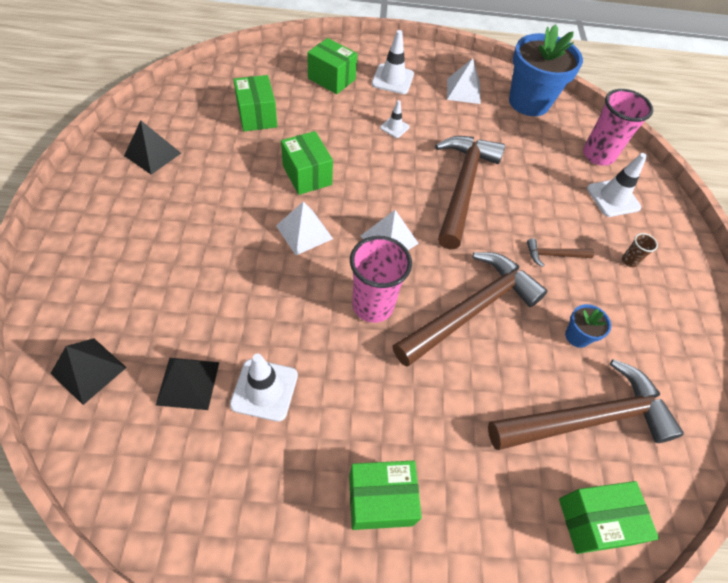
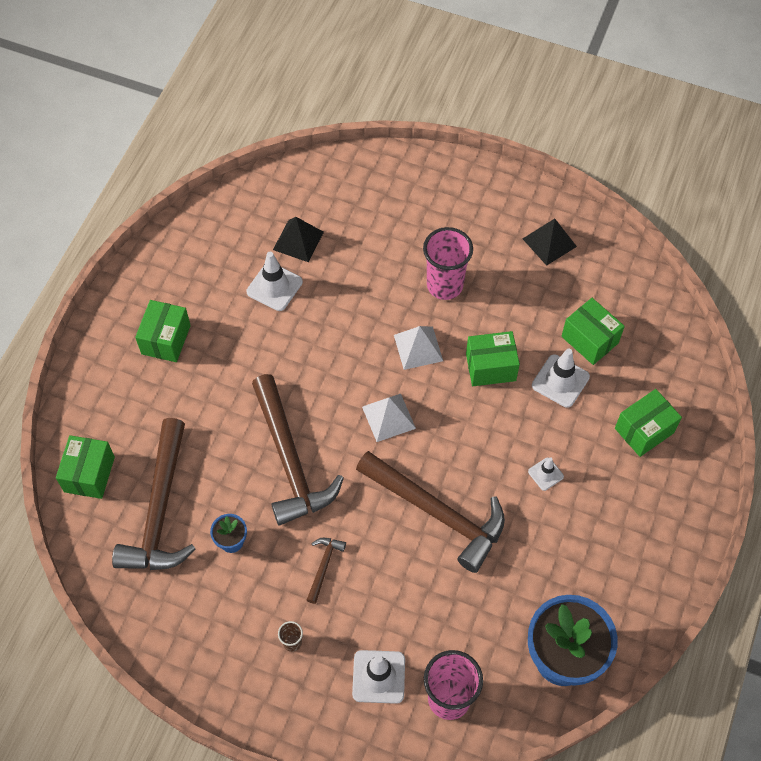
camera: 115 degrees right, 5 degrees up
black pyramid [50,338,127,405] -> none
green box [233,75,277,131] -> green box turned 45 degrees clockwise [561,298,625,365]
pink cup [350,236,412,323] -> pink cup moved to [423,227,473,300]
white traffic cone [372,30,414,94] -> white traffic cone moved to [532,349,590,408]
white pyramid [447,58,481,104] -> none

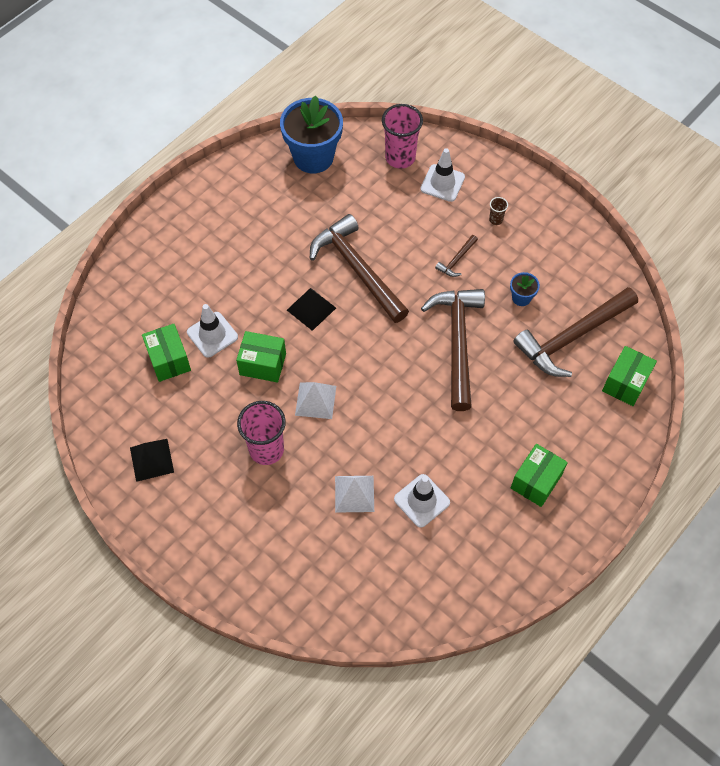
camera: 160 degrees left, 0 degrees up
brown hammer [112,418,195,570] -> brown hammer turned 150 degrees counterclockwise [513,287,638,377]
black pyramid [273,217,324,262] -> black pyramid moved to [287,288,336,331]
white pyramid [362,394,416,442] -> white pyramid moved to [335,476,374,513]
white traffic cone [528,457,564,491] -> none
green box [615,389,682,457] -> none

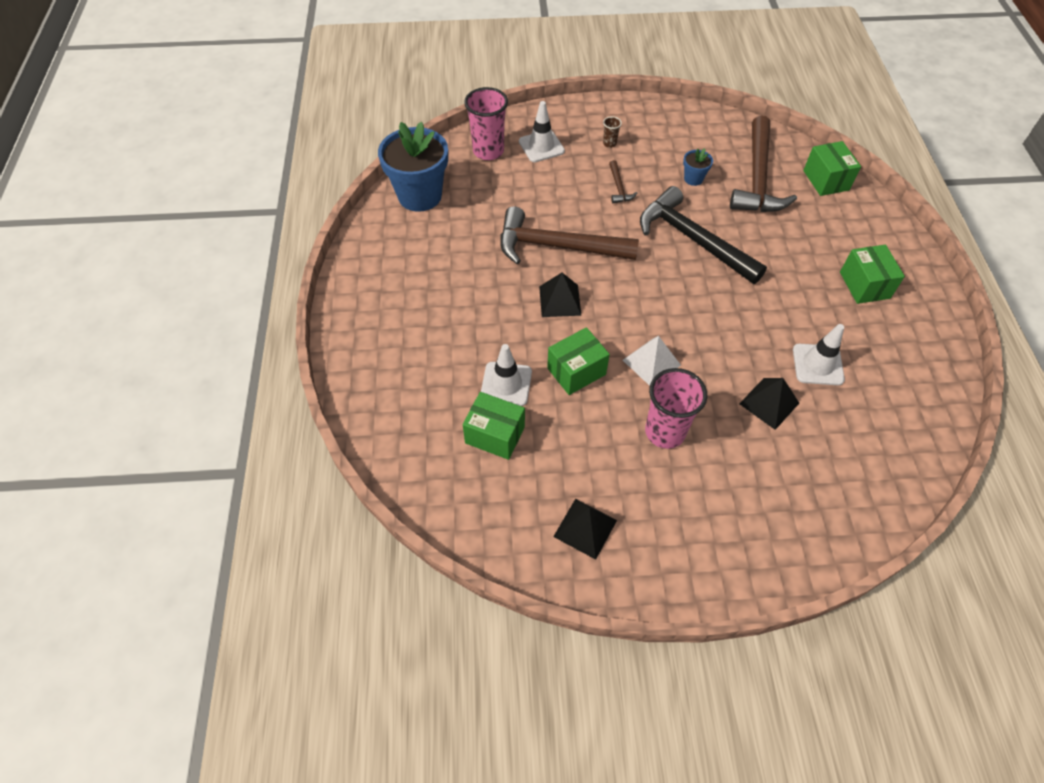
camera: 45 degrees left, 5 degrees down
white pyramid [335,476,374,513] -> black pyramid [739,378,799,430]
brown hammer [421,289,485,411] -> black hammer [640,186,767,284]

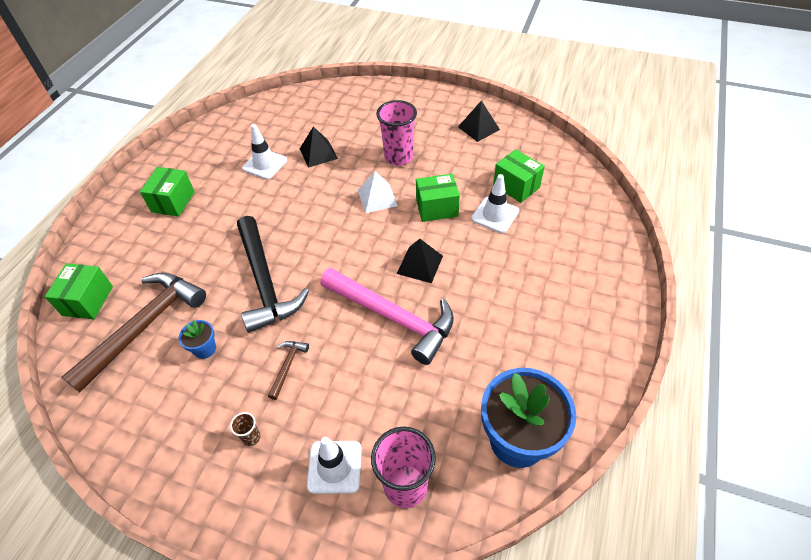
camera: 155 degrees left, 5 degrees down
brown hammer [500,206,639,264] -> pink hammer [320,268,454,365]

